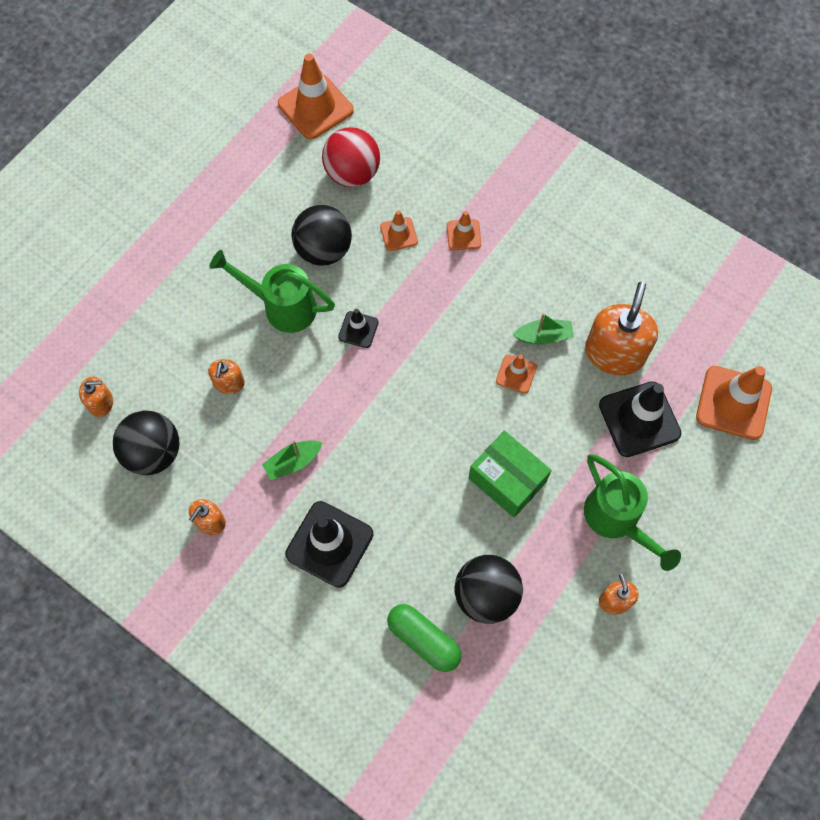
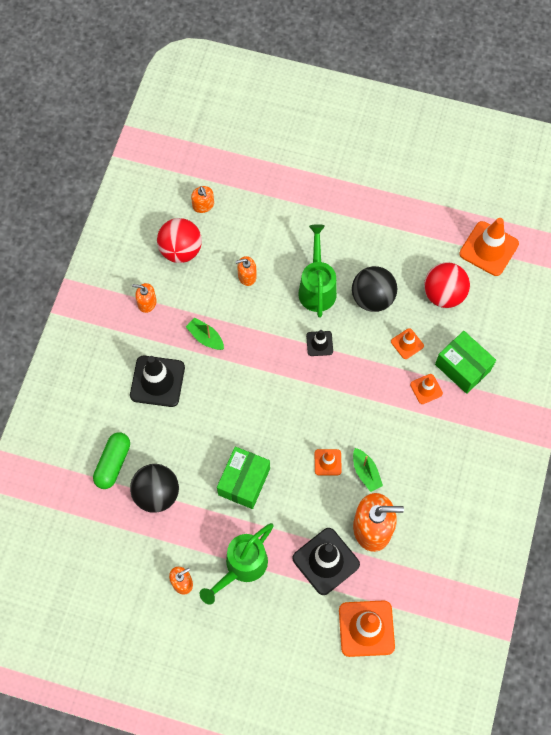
camera: 70 degrees right, 0 degrees up
black ball [113,411,180,475] -> red ball [157,218,202,263]
none -> green box [435,331,496,394]

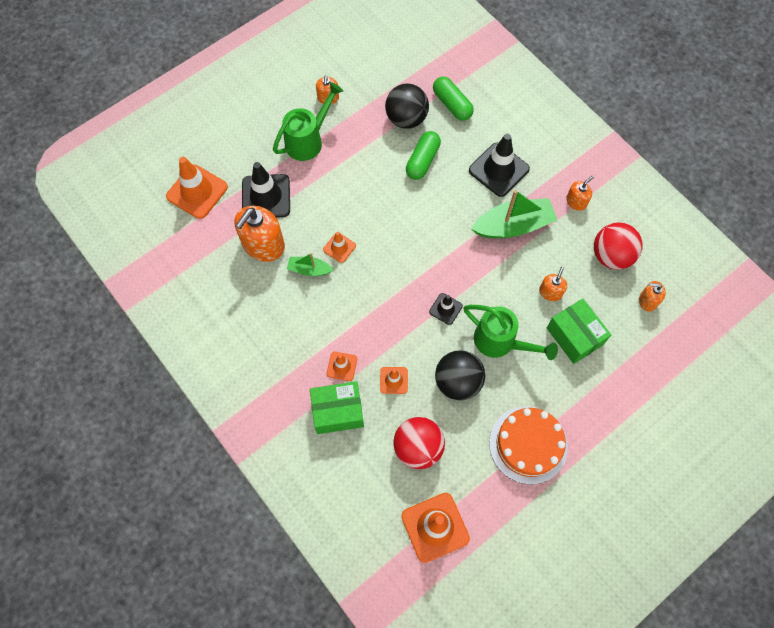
camera: 125 degrees right, 0 degrees up
green boat [186,317,224,350] -> green boat [471,190,557,238], size x1.89
green watering can [200,523,273,605] -> green watering can turned 60 degrees clockwise [273,82,343,161]
green box [217,447,270,509] -> green box moved to [547,299,611,364]
none -> green capsule [406,131,441,180]
none -> orange cake [489,406,568,484]

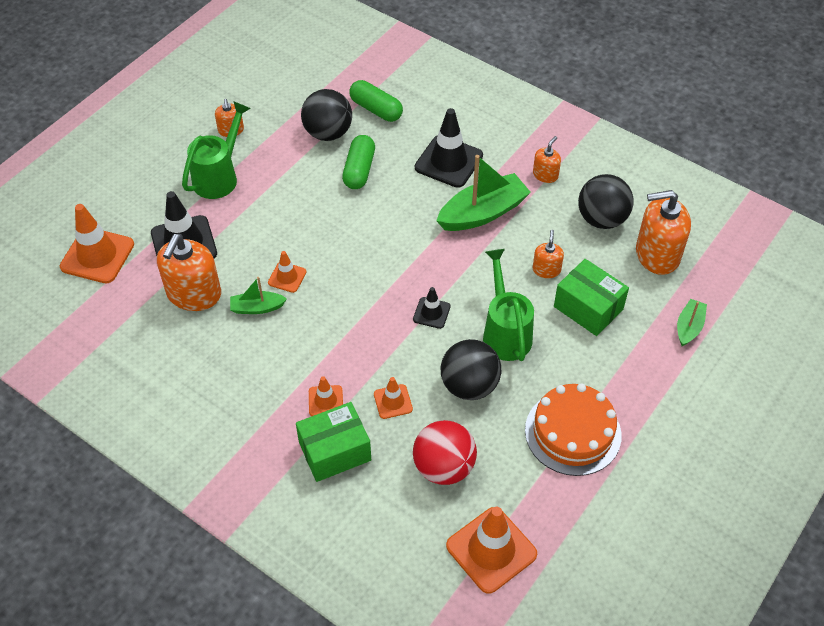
camera: 15 degrees left, 15 degrees down
green watering can [463,305,558,360] -> green watering can turned 120 degrees counterclockwise [483,249,534,361]
red ball [594,222,643,270] -> black ball [578,174,633,229]
orange soap dispenser [639,281,666,311] -> orange soap dispenser [636,190,691,275], size x1.96
none -> green boat [677,299,707,346]

